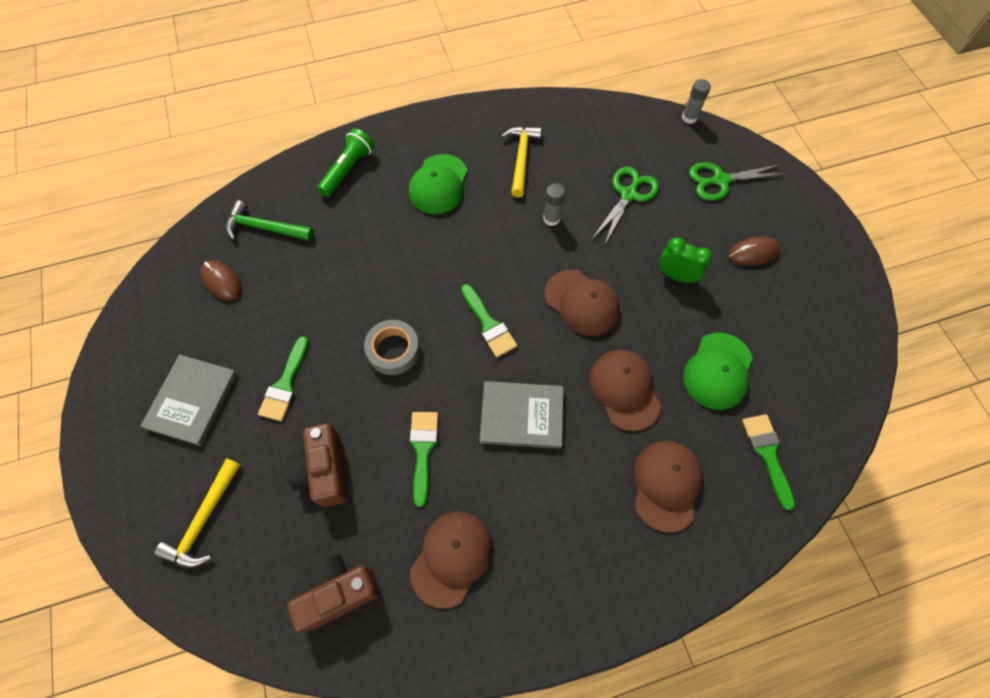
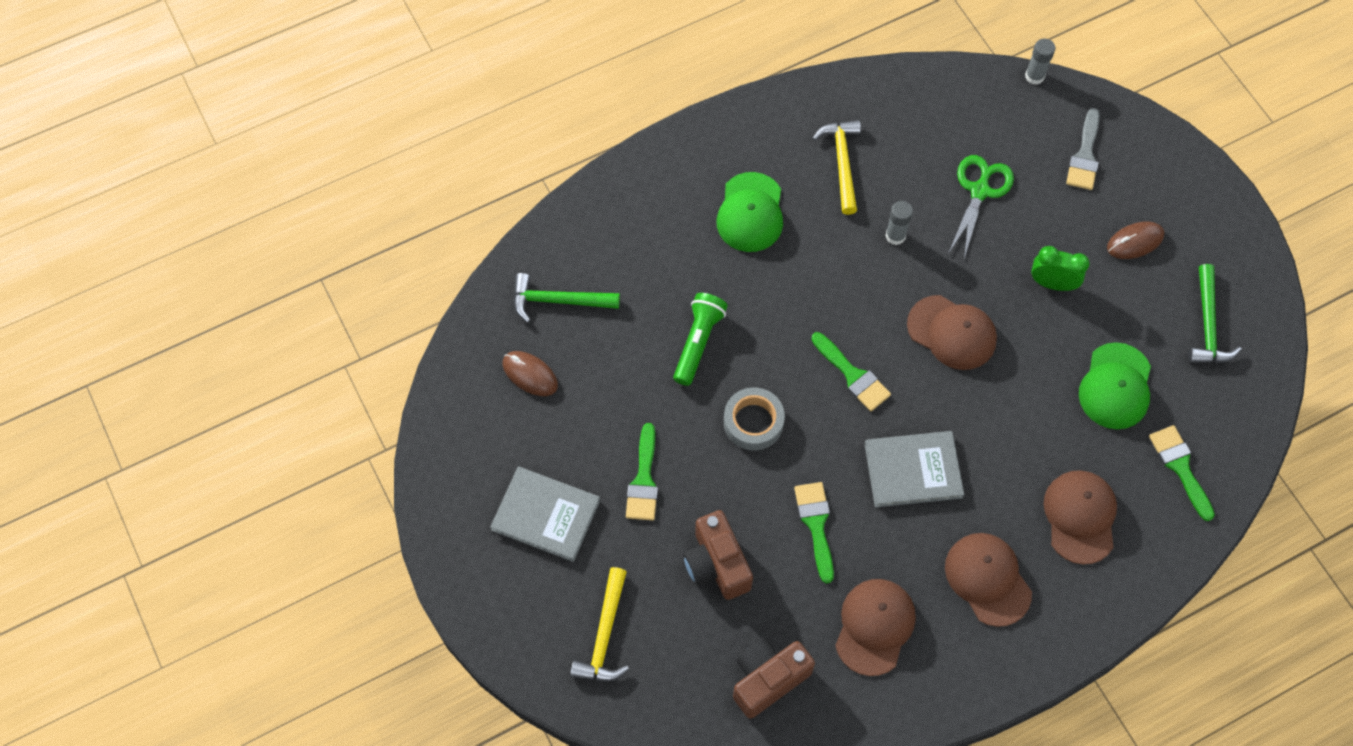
camera: 10 degrees left, 0 degrees up
grey book [140,355,237,446] -> grey book turned 75 degrees counterclockwise [490,467,600,562]
green flashlight [317,128,374,197] -> green flashlight moved to [673,293,728,386]
brown cap [589,350,661,431] -> brown cap moved to [945,533,1032,627]
green scissors [689,162,785,201] -> grey brush [1066,108,1100,190]
none -> green hammer [1188,264,1242,363]

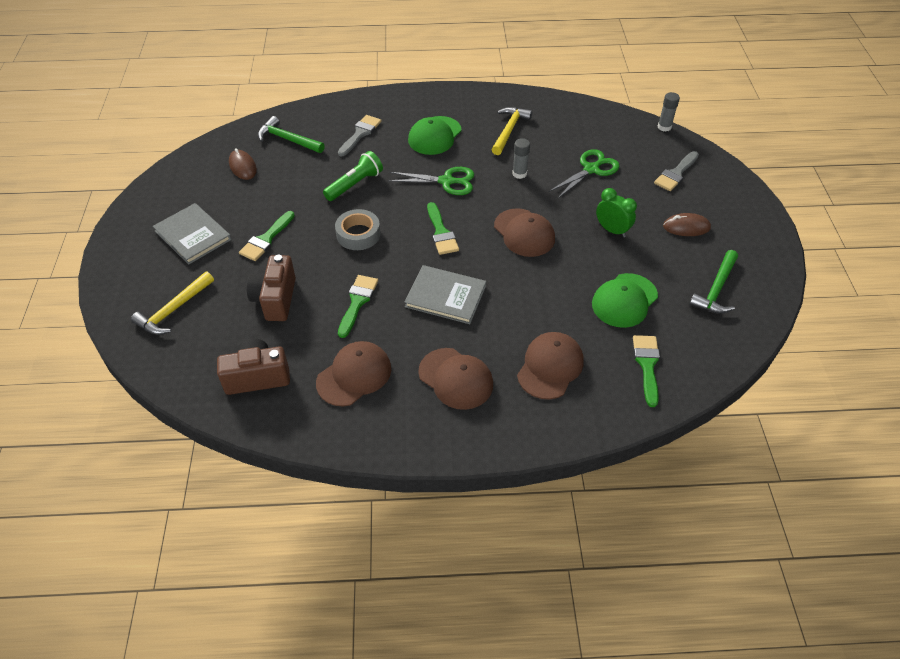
camera: 25 degrees right, 15 degrees down
brown cap [945,533,1032,627] -> brown cap turned 135 degrees clockwise [418,348,493,410]
none -> grey brush [338,115,381,157]
none -> green scissors [388,167,474,195]

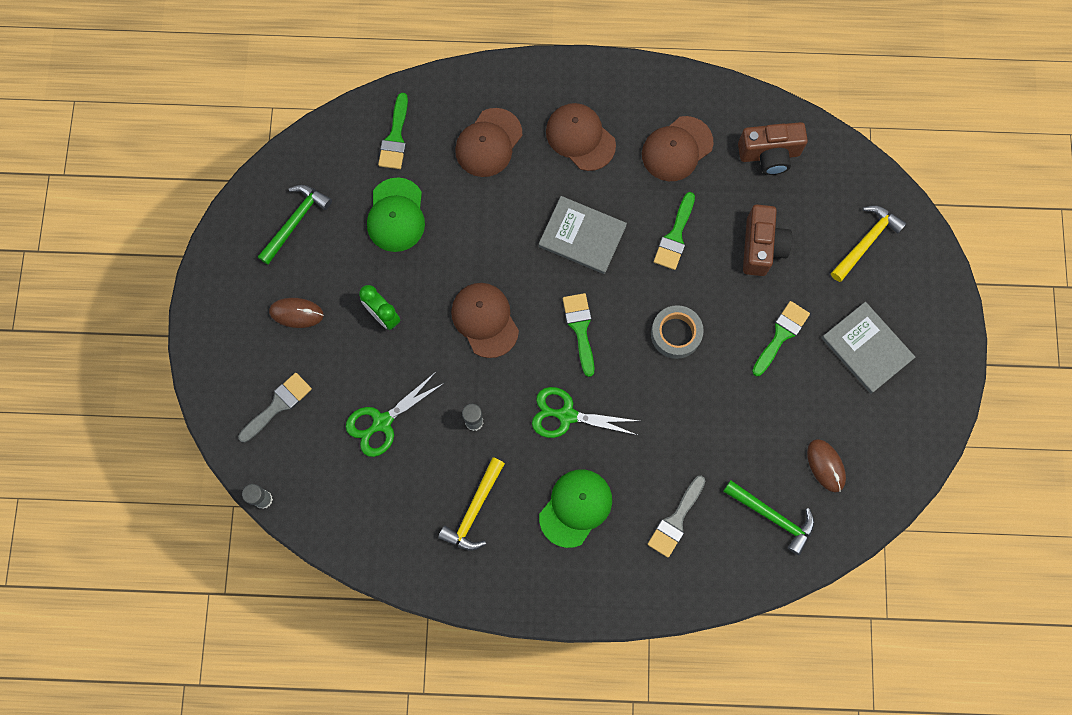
camera: 175 degrees left, 25 degrees up
green flashlight [323,151,383,201] -> none
green cap [592,273,658,328] -> green cap turned 135 degrees clockwise [367,178,425,252]

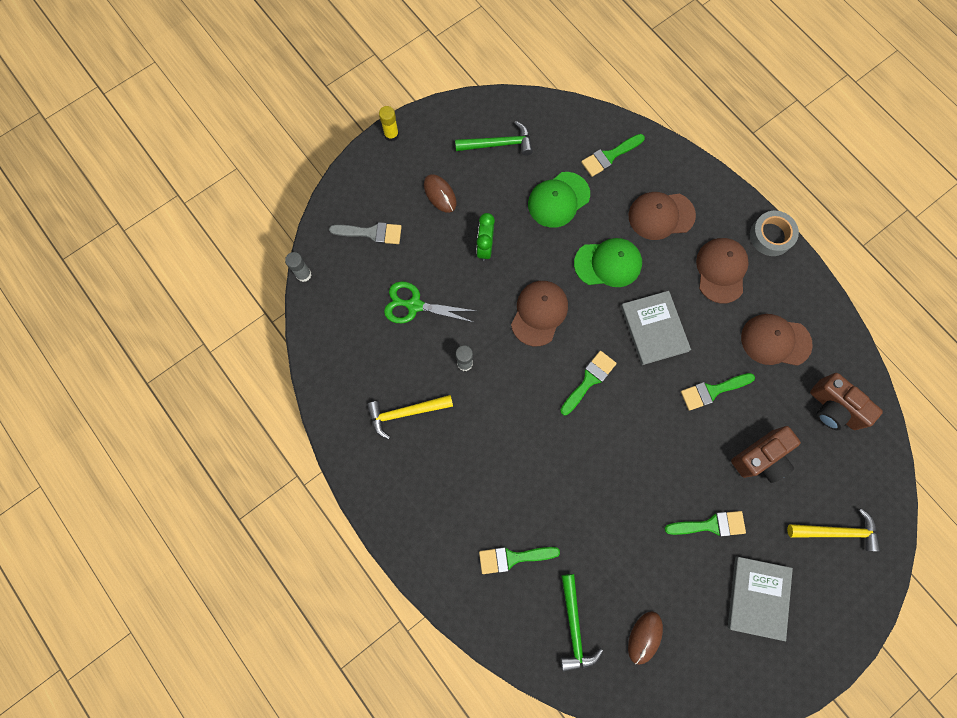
camera: 50 degrees right, 0 degrees up
green scissors [532,387,638,438] -> none
green cap [539,469,612,548] -> green cap moved to [574,238,642,287]
grey brush [648,476,705,557] -> green brush [479,547,560,574]
grey tape [651,305,704,359] -> grey tape moved to [750,211,799,256]
none -> yellow glue stick [379,106,399,142]

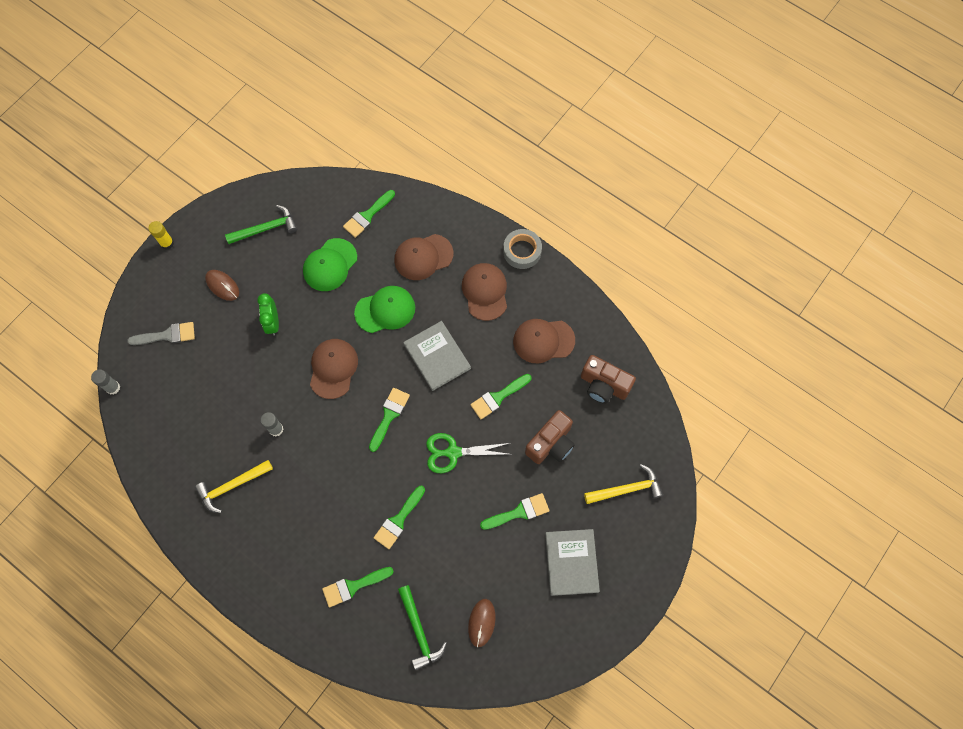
camera: 15 degrees left, 5 degrees down
green scissors [384,281,476,323] -> green scissors moved to [426,433,510,473]
none -> green brush [374,486,425,549]

